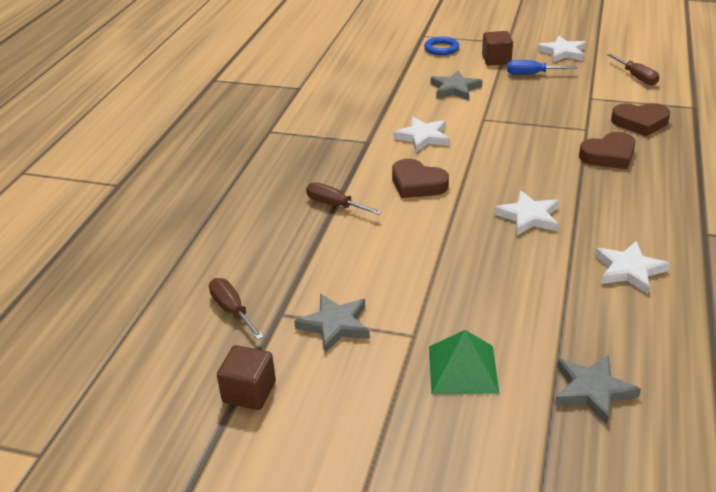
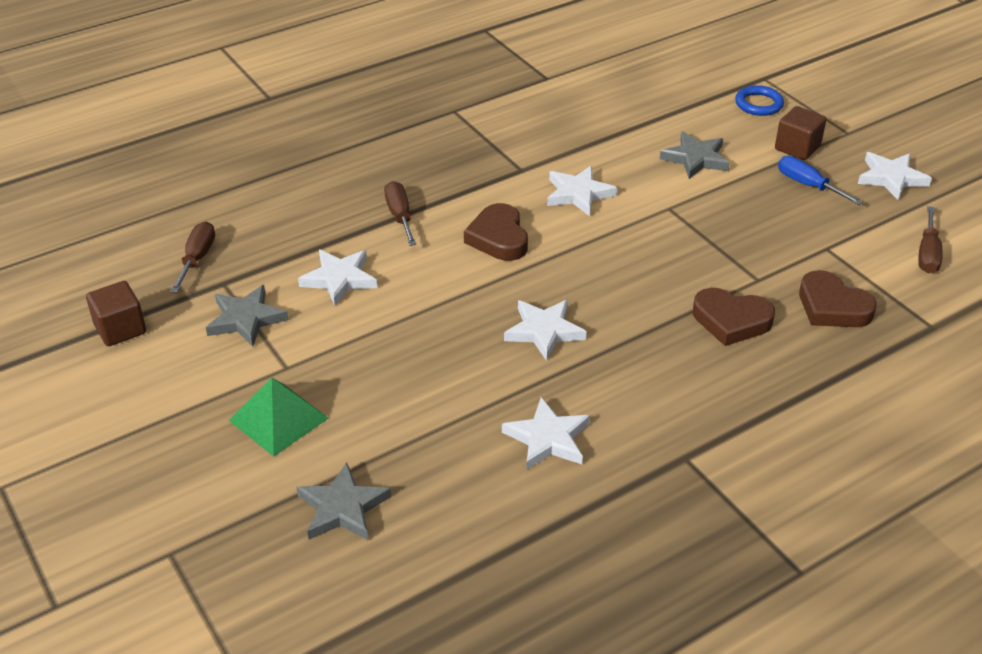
camera: 40 degrees right, 5 degrees up
none -> white star [298,250,377,306]

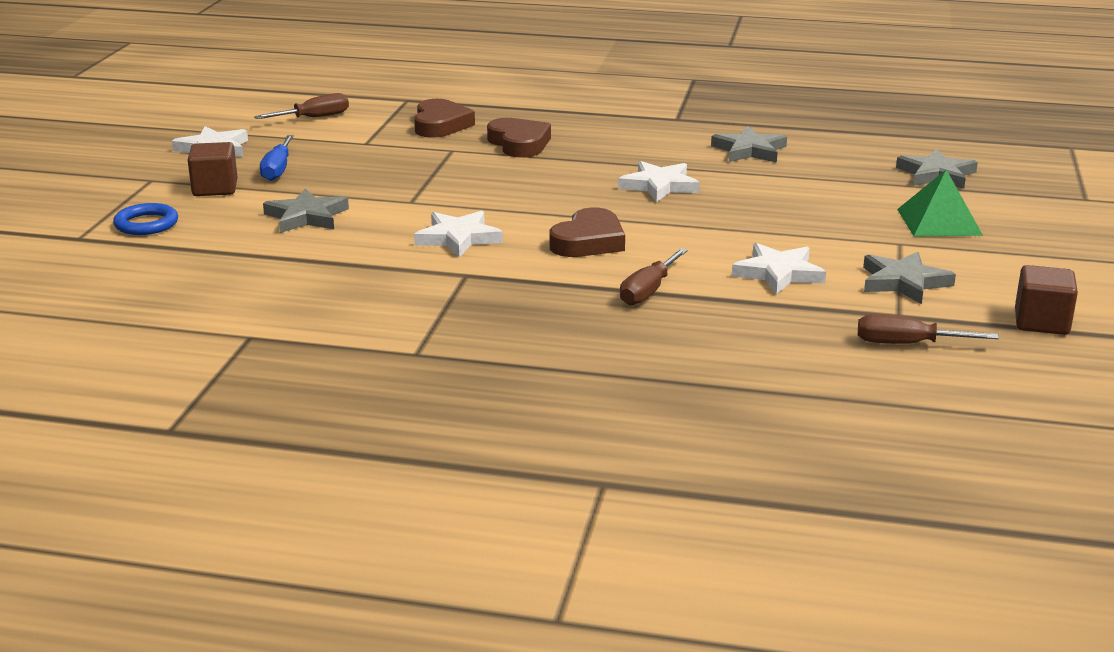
camera: 135 degrees left, 15 degrees down
brown screwdriver [170,222,215,293] -> brown screwdriver turned 45 degrees clockwise [858,314,999,344]
white star [502,397,590,470] -> grey star [711,126,787,163]

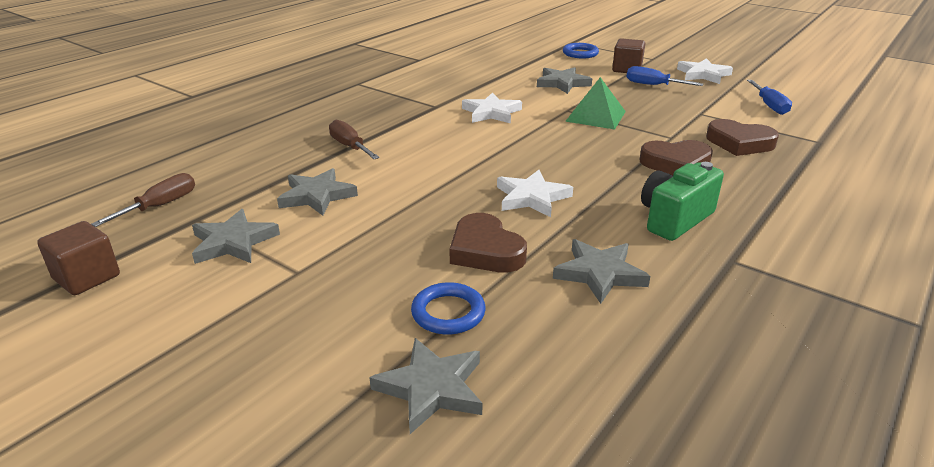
camera: 115 degrees right, 5 degrees up
brown screwdriver [254,93,349,119] -> blue screwdriver [747,80,792,115]
brown heart [550,208,625,257] -> brown heart moved to [450,213,527,273]
white star [732,243,826,295] -> grey star [277,168,358,216]
green pyramid [897,170,983,237] -> green pyramid moved to [565,77,626,129]
none -> blue ring [411,282,486,335]
none -> green camera [641,162,724,241]

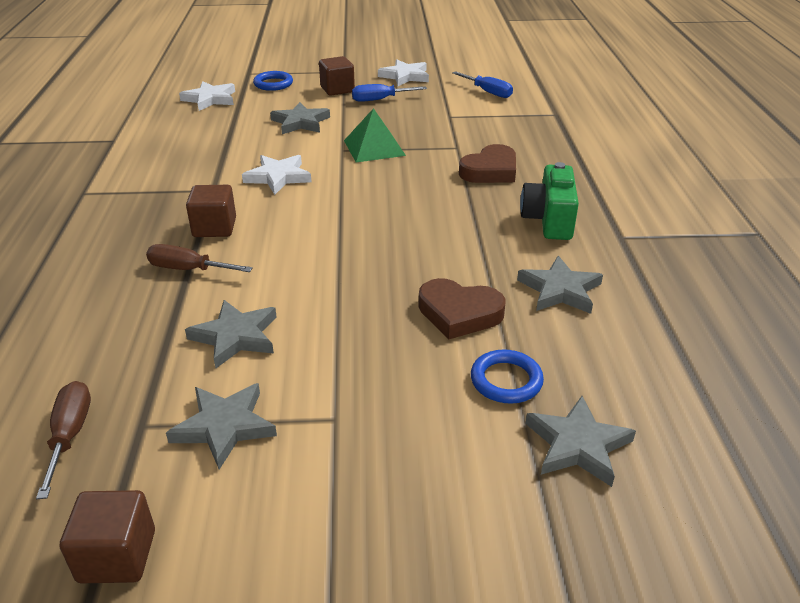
camera: 40 degrees left, 5 degrees up
white star [497,170,573,217] -> white star moved to [179,81,235,111]
brown heart [706,119,779,156] -> none
none -> brown cube [186,185,236,237]

